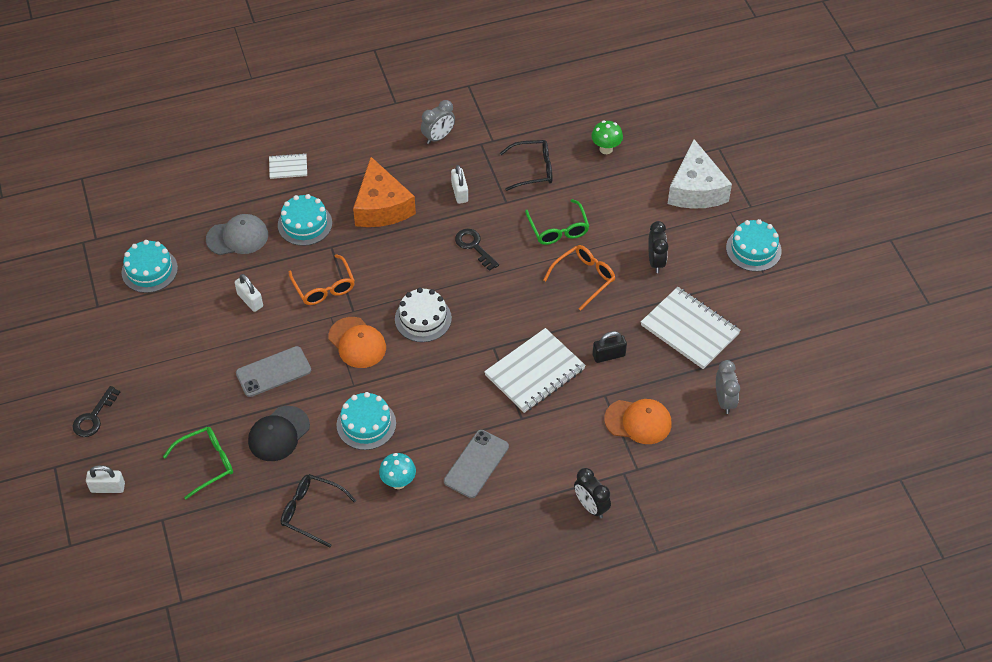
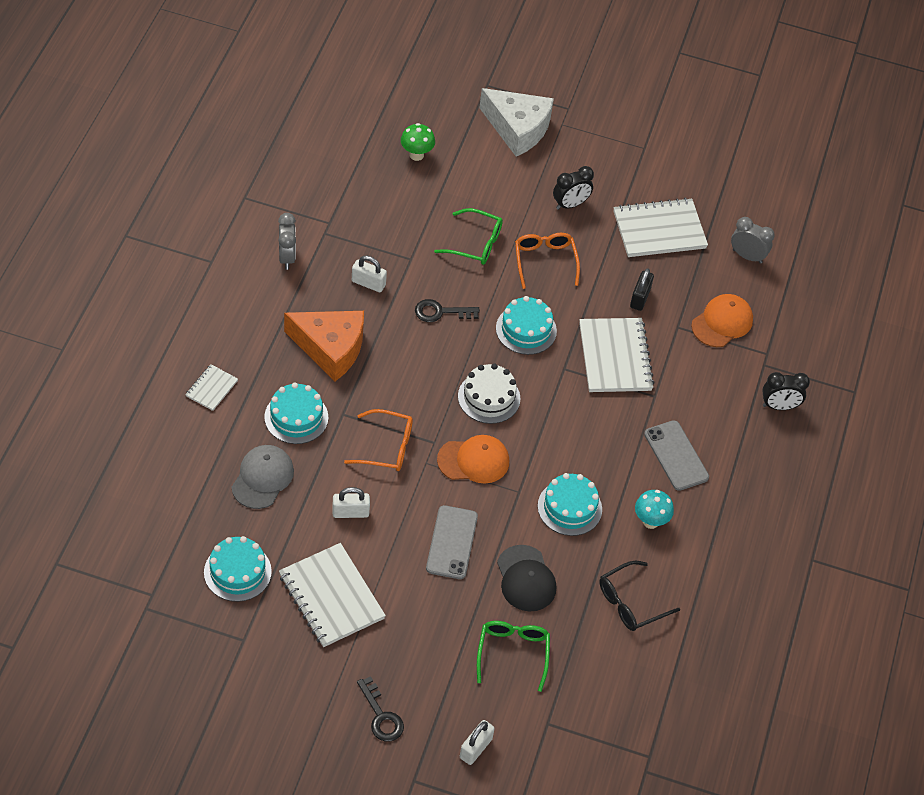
camera: 60 degrees left, 0 degrees up
black glasses [500,140,552,191] -> none
black clock [648,221,668,273] -> black clock turned 120 degrees clockwise [553,166,594,210]
turquoise cake [726,219,782,272] -> turquoise cake moved to [496,296,557,355]
none -> white notebook [279,543,386,647]

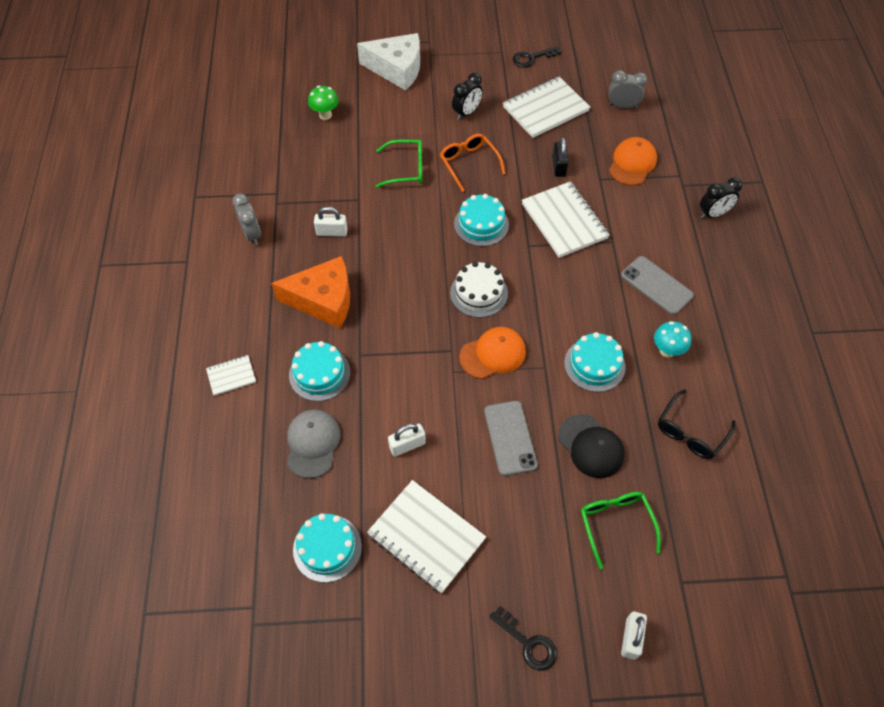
camera: 15 degrees left, 5 degrees up
white notebook [185,364,238,411] -> white notebook turned 60 degrees clockwise [206,355,256,396]
orange glasses [344,409,413,471] -> none
black key [415,299,480,322] -> black key moved to [513,46,561,68]

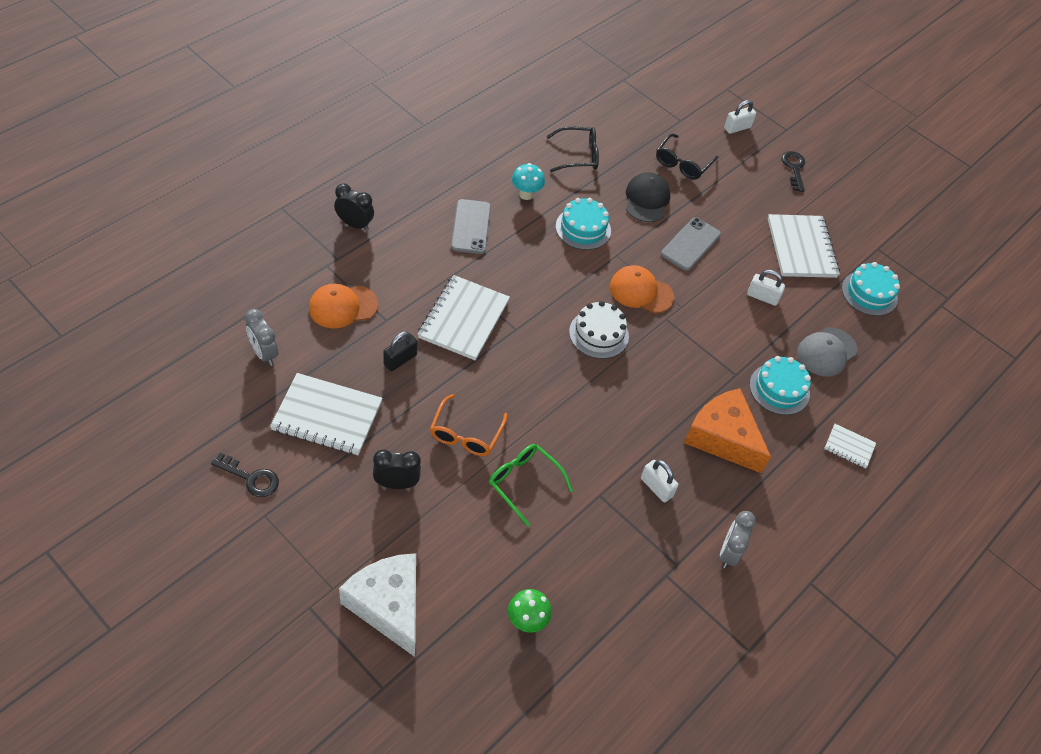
camera: 140 degrees left, 5 degrees down
turquoise cake [454,194,509,247] -> none
green glasses [581,492,661,569] -> black glasses [656,134,718,180]

